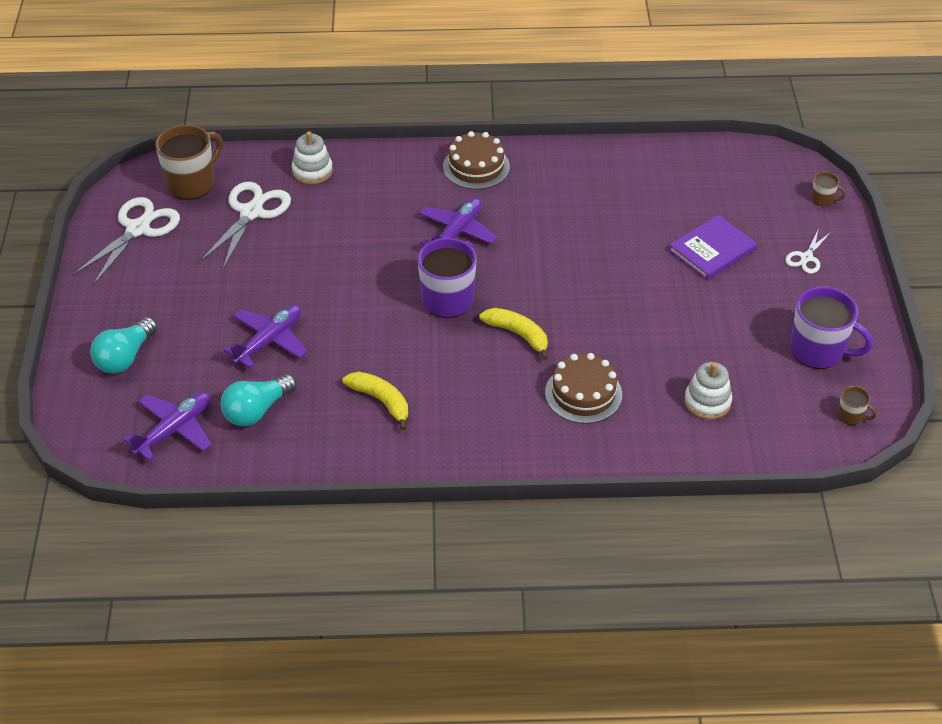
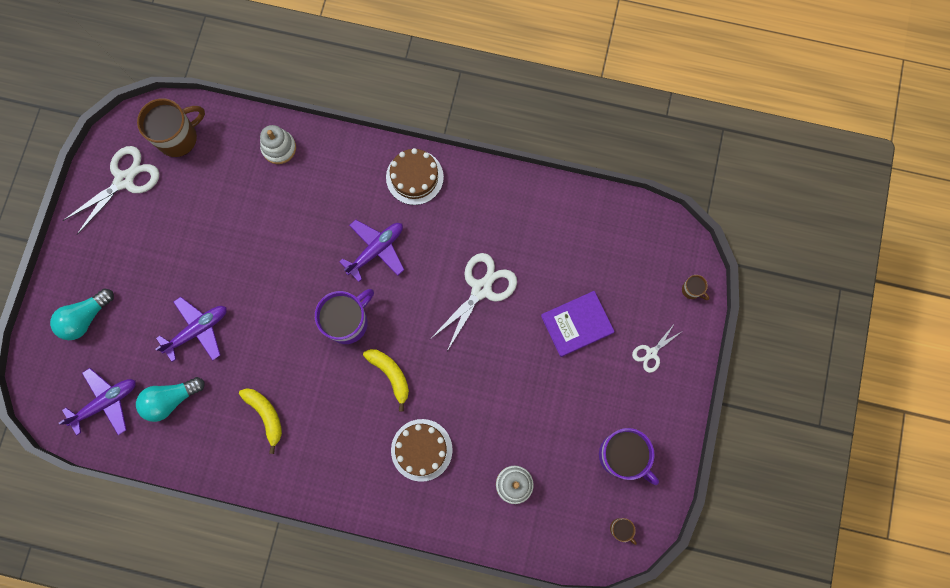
camera: 15 degrees right, 30 degrees up
white scissors [200,182,291,269] -> white scissors moved to [431,253,517,351]

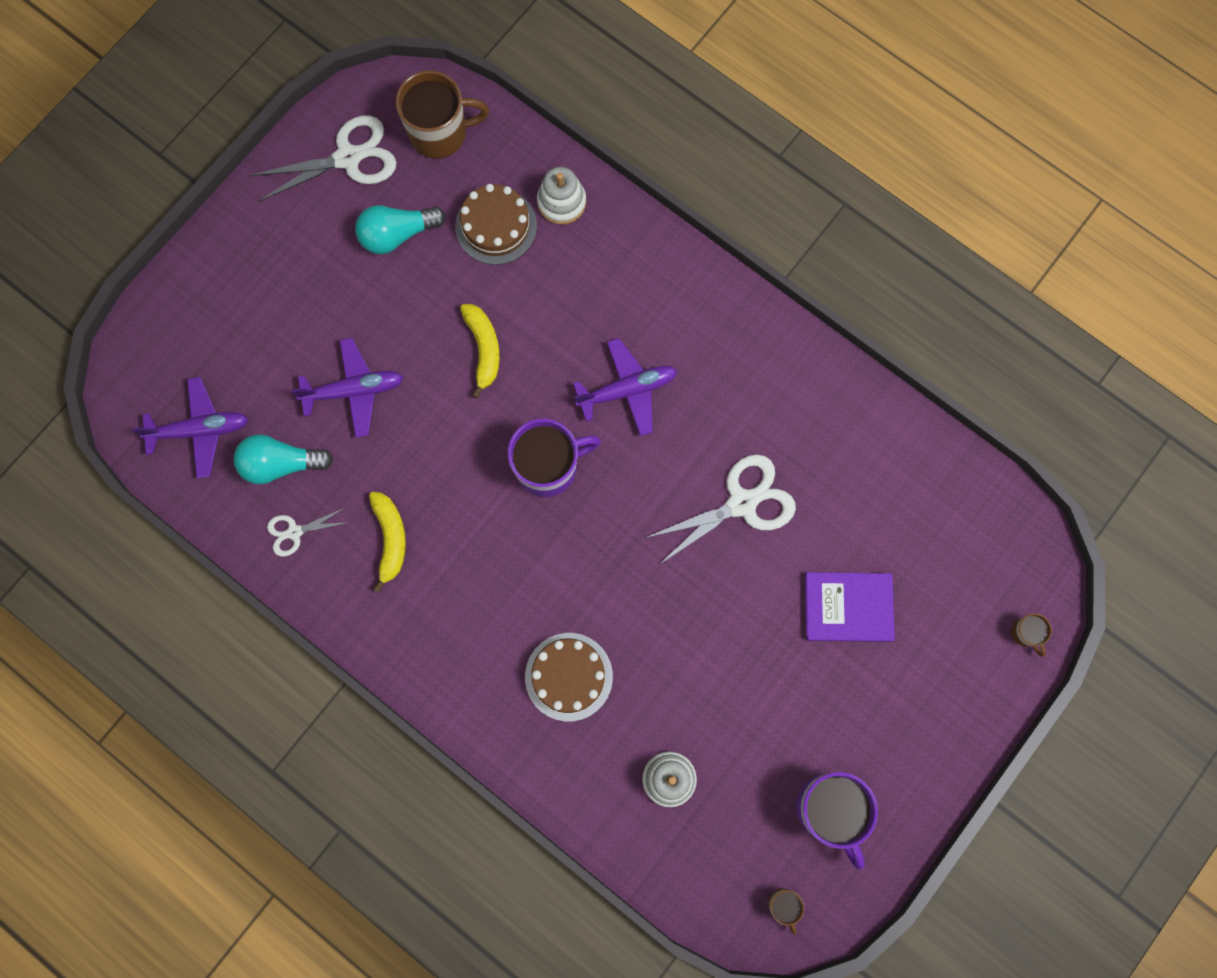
camera: 25 degrees right, 0 degrees up
turquoise light bulb [50,288,114,340] -> turquoise light bulb moved to [355,205,446,254]
yellow banana [363,349,409,412] -> yellow banana moved to [460,304,500,398]
brown cake [386,148,444,205] -> brown cake moved to [455,184,537,265]
white scissors [632,323,681,373] -> white scissors moved to [267,508,350,557]

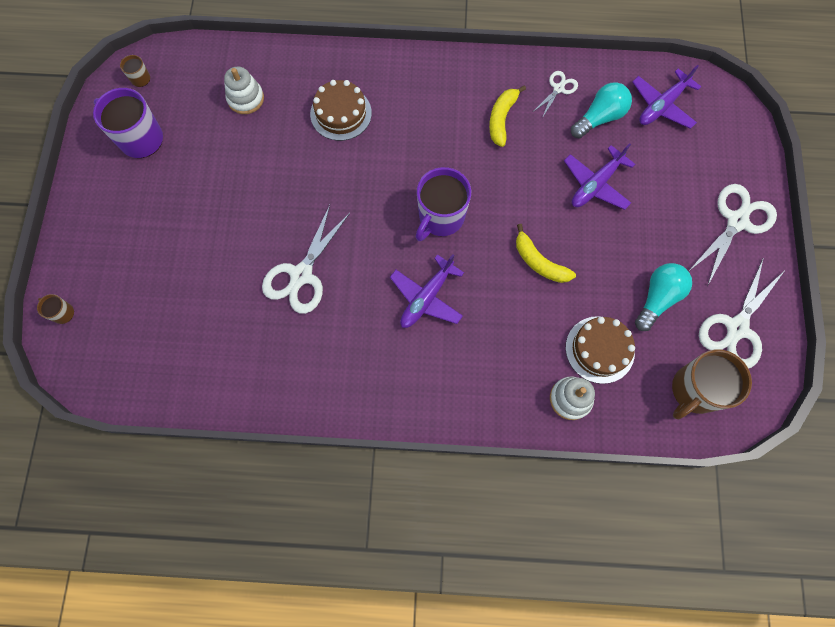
camera: 145 degrees right, 5 degrees down
yellow banana [369,492,406,593] -> yellow banana turned 60 degrees clockwise [489,85,526,147]
purple book [805,572,895,642] -> none
none -> white scissors [689,184,777,286]

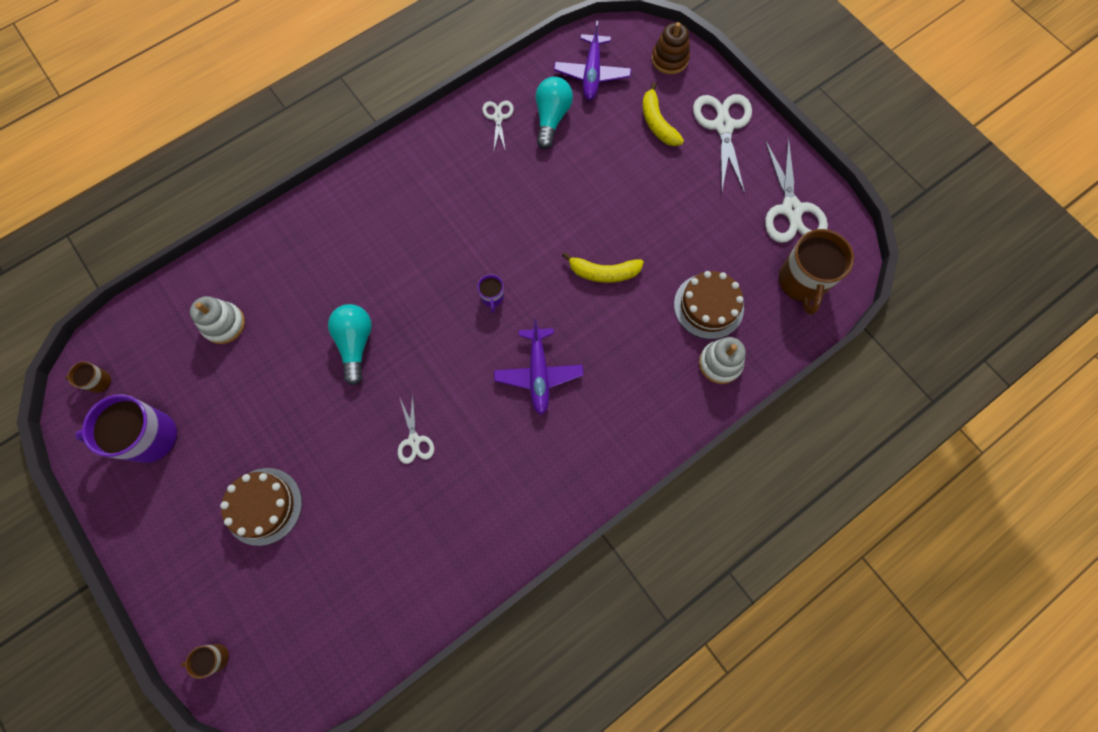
camera: 40 degrees left, 0 degrees up
white scissors [262,205,350,314] -> white scissors [398,395,434,464], size x0.53
brown cake [310,80,372,141] -> brown cake moved to [220,468,302,546]
purple mug [416,167,471,241] -> purple mug [477,274,504,313], size x0.46
yellow banana [489,85,526,147] -> yellow banana moved to [642,82,684,146]
purple plane [564,143,635,210] -> none
turquoise light bulb [635,263,692,331] -> turquoise light bulb moved to [328,304,372,385]
none -> brown stacking toy [651,22,690,75]

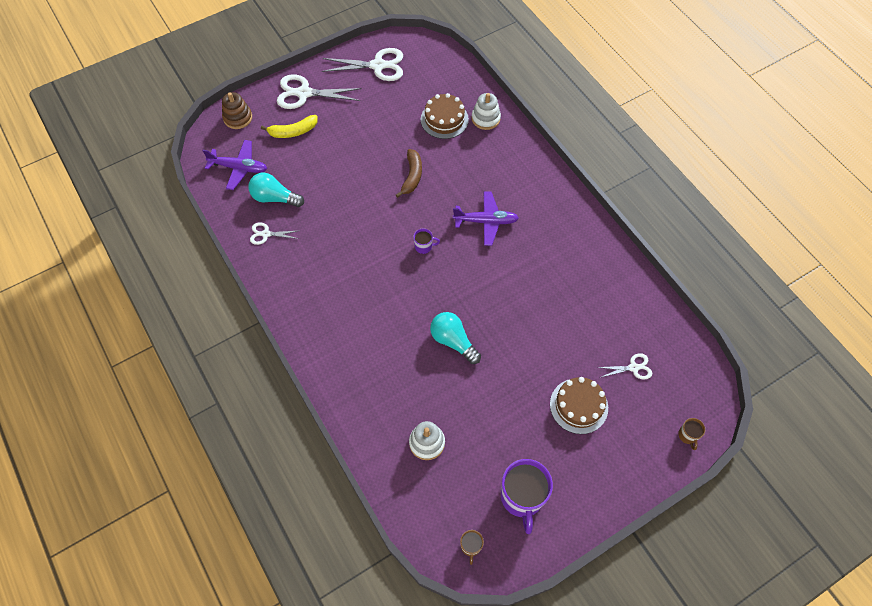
camera: 85 degrees left, 10 degrees down
turquoise light bulb [328,304,372,385] -> turquoise light bulb turned 45 degrees clockwise [430,312,481,364]
white scissors [398,395,434,464] -> white scissors moved to [597,353,652,380]
yellow banana [562,252,644,283] -> brown banana [396,149,422,198]
brown mug [779,229,854,315] -> none

